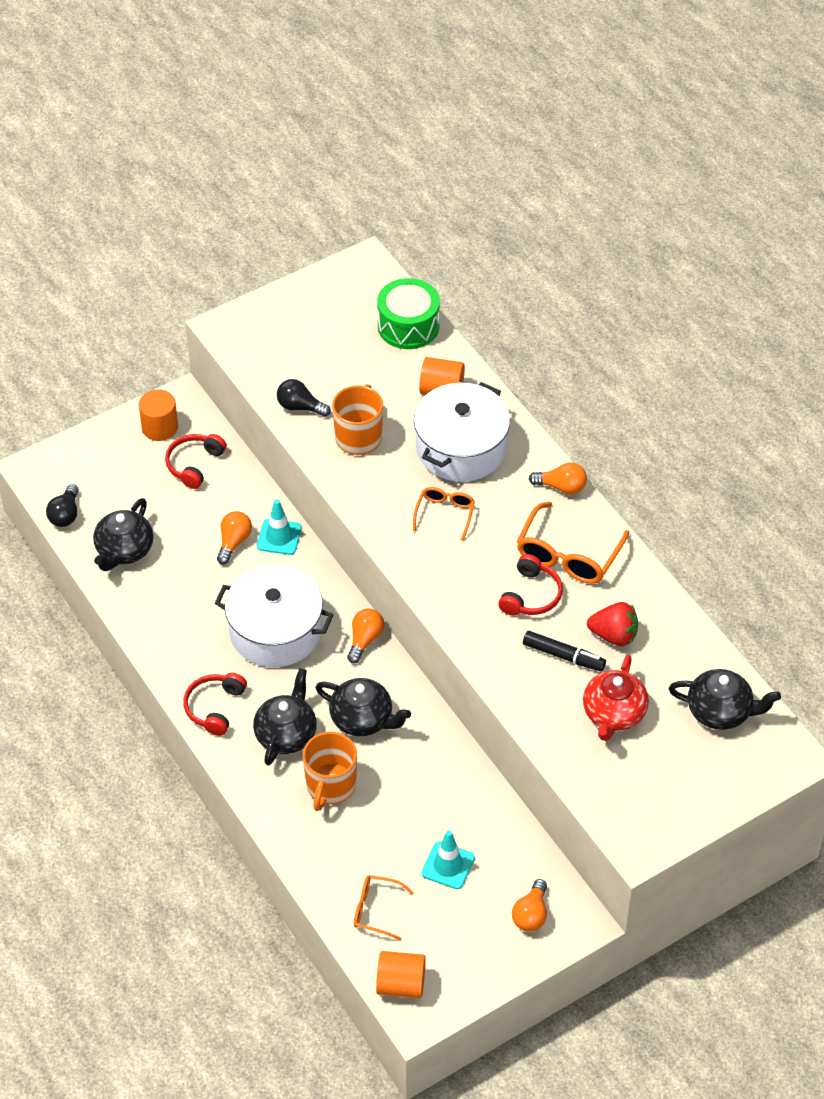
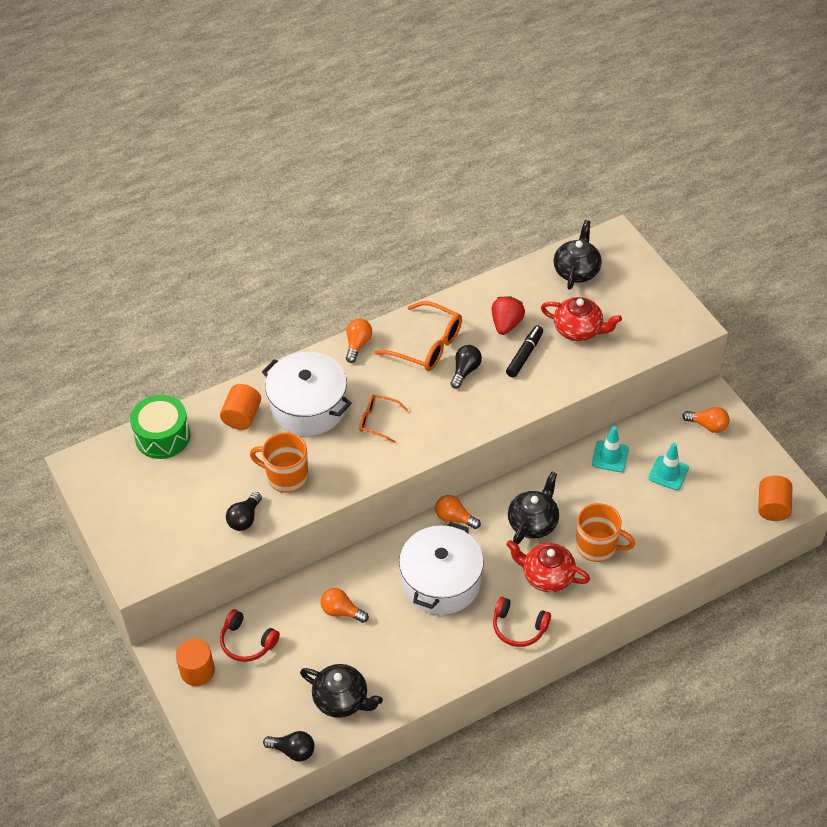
camera: 85 degrees left, 0 degrees up
black teapot [253,668,317,766] -> red teapot [506,540,590,592]
turquoise traffic cone [257,499,302,555] -> turquoise traffic cone moved to [592,426,629,472]
orange glasses [354,875,414,940] -> none
red headphones [498,554,563,616] -> black light bulb [450,345,482,389]

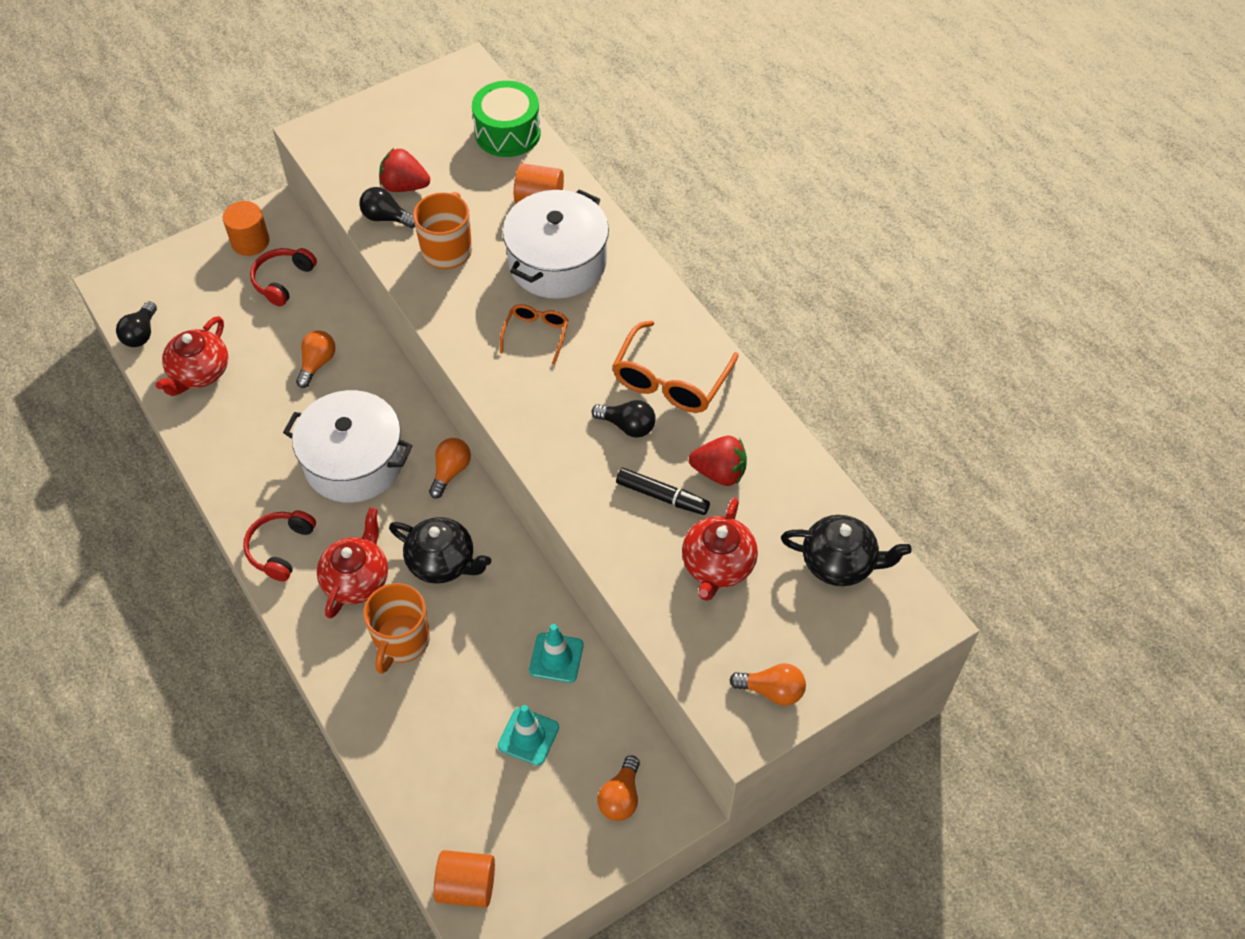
camera: 85 degrees right, 5 degrees up
black teapot [300,664,383,718] -> red teapot [155,316,228,396]
orange light bulb [346,319,372,363] -> orange light bulb moved to [729,663,806,706]
none -> red strawberry [379,148,430,192]

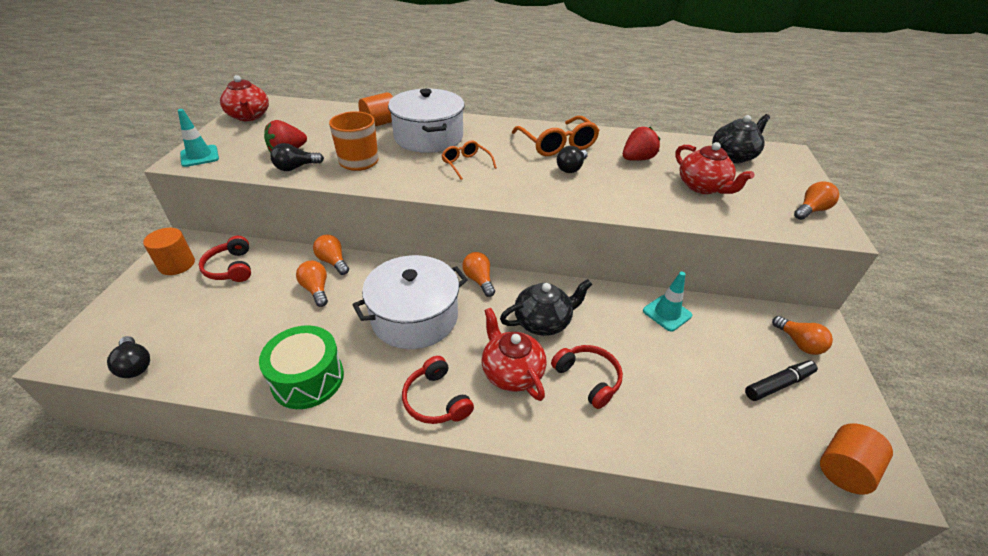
camera: 50 degrees left, 15 degrees down
red teapot [155,316,228,396] -> red teapot moved to [220,75,269,121]
orange mug [363,583,430,674] -> red headphones [551,345,623,409]
green drum [472,81,541,157] -> green drum moved to [259,325,344,409]
turquoise traffic cone [498,705,559,766] -> turquoise traffic cone moved to [178,109,219,167]
black light bulb [592,400,656,438] -> black light bulb turned 150 degrees clockwise [557,146,588,173]
black marker [616,468,710,515] -> black marker moved to [745,360,818,401]
none -> orange light bulb [313,235,349,275]

